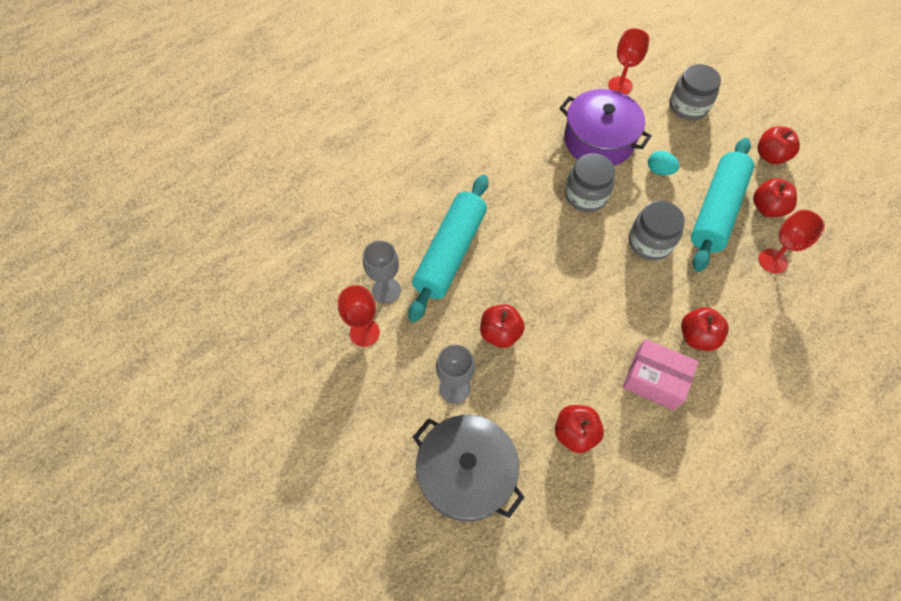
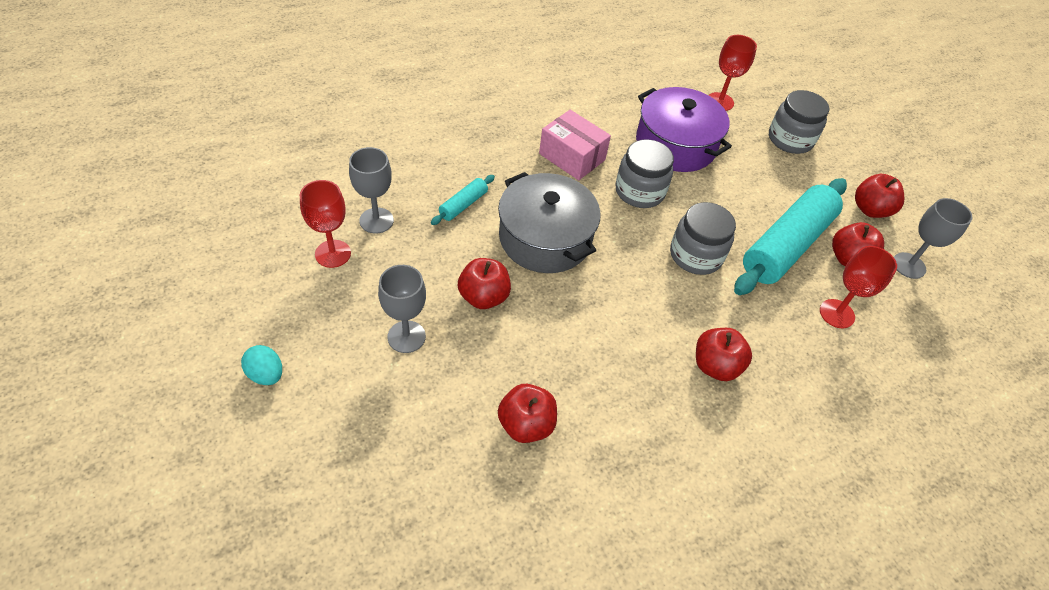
camera: 10 degrees right, 10 degrees down
turquoise rolling pin [408,175,488,323] -> turquoise rolling pin [431,175,495,225], size x0.43
grey pot [413,415,525,522] -> grey pot moved to [498,172,601,273]
pink box [623,339,698,410] -> pink box moved to [539,110,611,180]
turquoise egg [648,151,680,175] -> turquoise egg moved to [241,345,282,385]
none -> grey goblet [894,198,973,279]

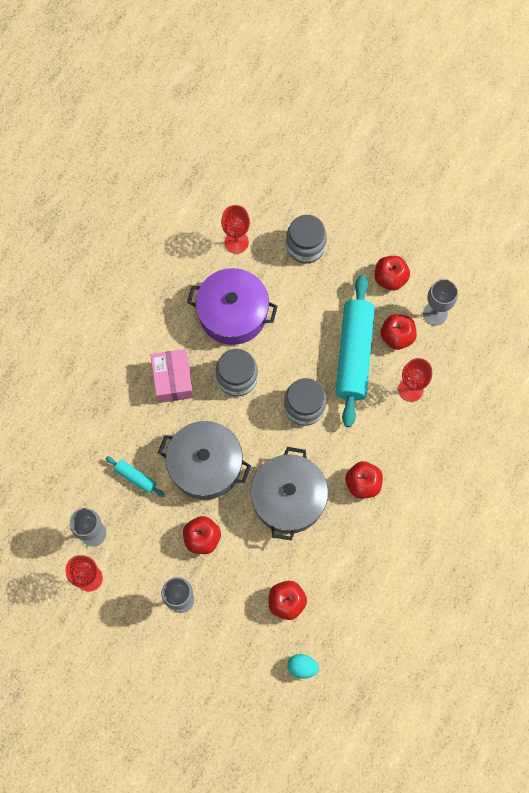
camera: 30 degrees left, 20 degrees up
turquoise egg [241,345,282,385] -> turquoise egg moved to [287,654,319,679]
turquoise rolling pin [431,175,495,225] -> turquoise rolling pin turned 60 degrees counterclockwise [105,456,165,497]
pink box [539,110,611,180] -> pink box turned 75 degrees clockwise [151,349,193,403]
none -> grey pot [251,447,328,540]

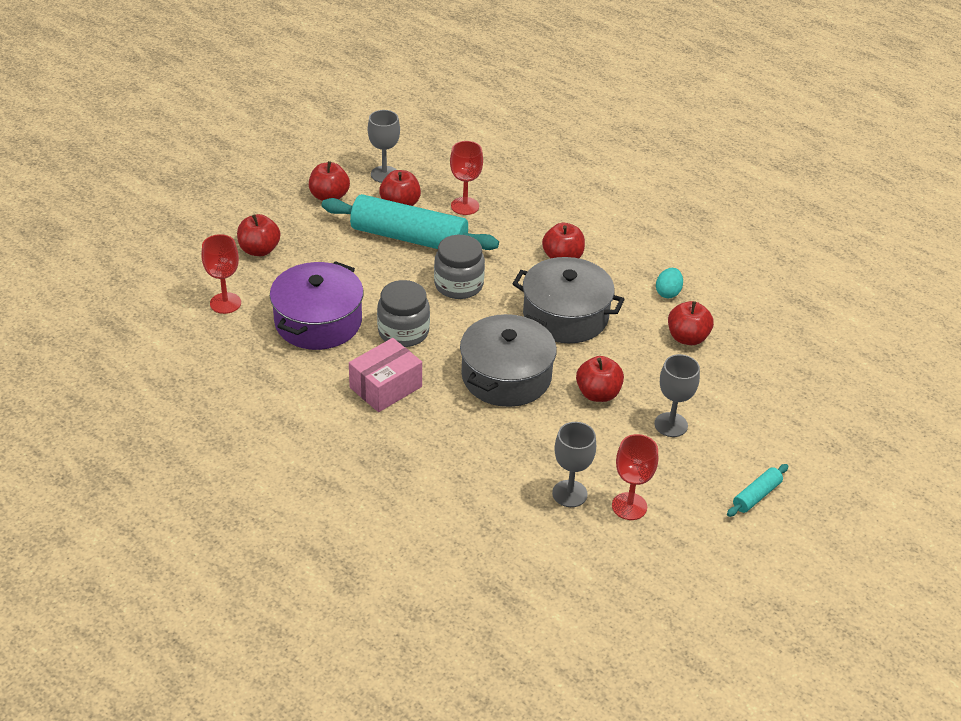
camera: 80 degrees left, 30 degrees down
turquoise rolling pin [105,456,165,497] -> turquoise rolling pin moved to [727,464,789,517]
pink box [151,349,193,403] -> pink box turned 45 degrees counterclockwise [349,338,422,412]
grey jar [286,215,327,264] -> red apple [237,214,280,256]
turquoise egg [287,654,319,679] -> turquoise egg moved to [656,268,683,298]

